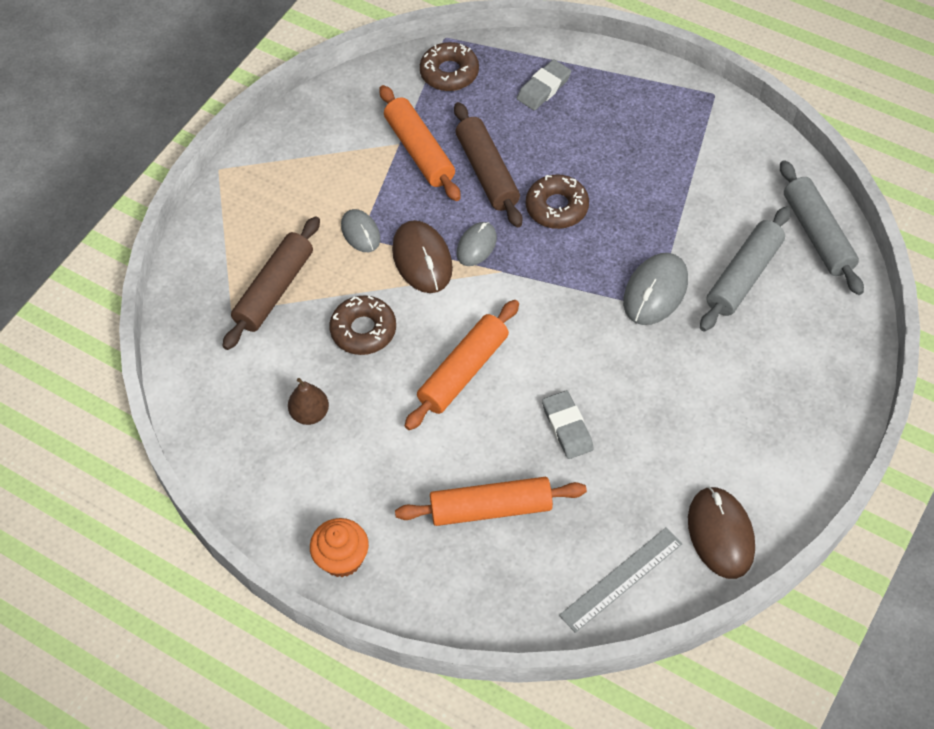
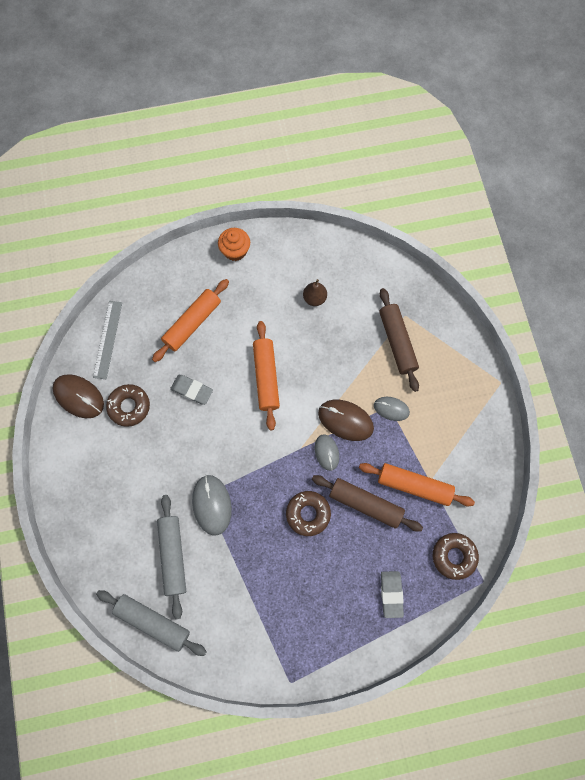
camera: 135 degrees right, 15 degrees up
brown donut [329,295,396,355] -> brown donut moved to [106,384,150,427]

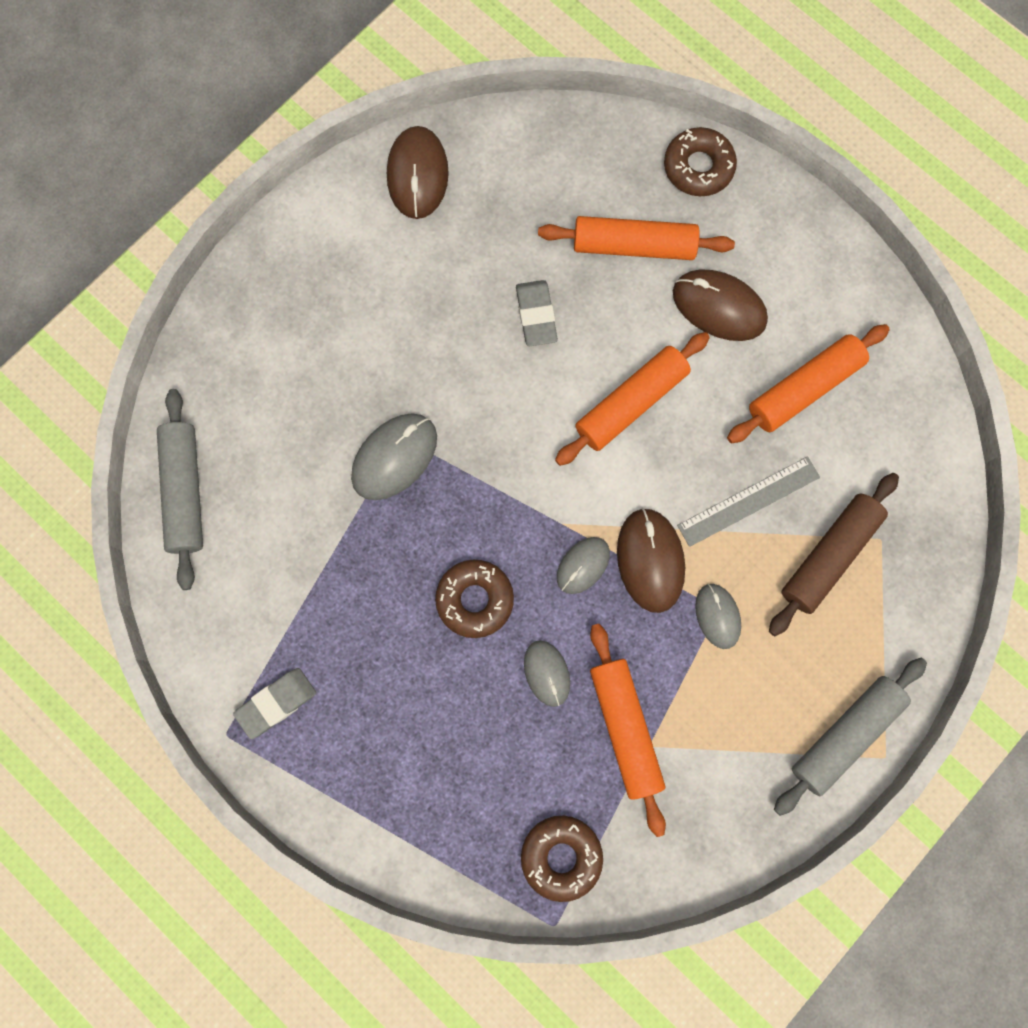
camera: 55 degrees right, 5 degrees up
grey ruler [93,301,122,379] -> grey ruler moved to [677,456,820,547]
brown donut [106,384,150,427] -> brown donut moved to [664,127,737,196]
grey rolling pin [157,495,186,619] -> grey rolling pin moved to [774,658,927,816]
orange cupcake [218,228,250,261] -> none
brown pear [303,279,327,306] -> orange rolling pin [727,324,890,443]
brown rolling pin [312,475,423,532] -> grey mouse [524,640,570,707]
grey eraser [381,571,404,618] -> grey eraser moved to [233,668,316,739]
none -> brown mouse [673,269,768,341]

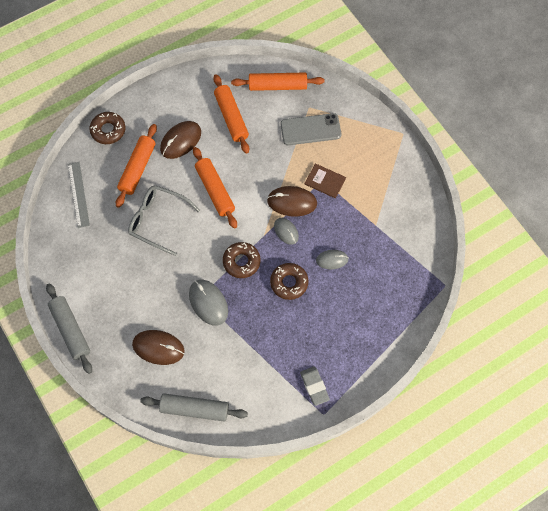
camera: 75 degrees left, 10 degrees down
brown mouse [387,126,449,219] -> brown mouse moved to [132,330,185,365]
grey eraser [516,280,558,346] -> grey glasses [128,185,200,256]
brown donut [521,816,603,902] -> brown donut moved to [223,242,260,278]
orange rolling pin [590,624,666,837] -> orange rolling pin moved to [231,73,325,91]
grey ruler [677,456,820,547] -> grey ruler moved to [68,162,90,228]
grey mouse [695,584,741,649] -> brown book [305,163,346,198]
brown rolling pin [769,473,899,636] -> grey phone [281,113,341,145]
grey rolling pin [774,658,927,816] -> grey rolling pin moved to [46,283,92,374]

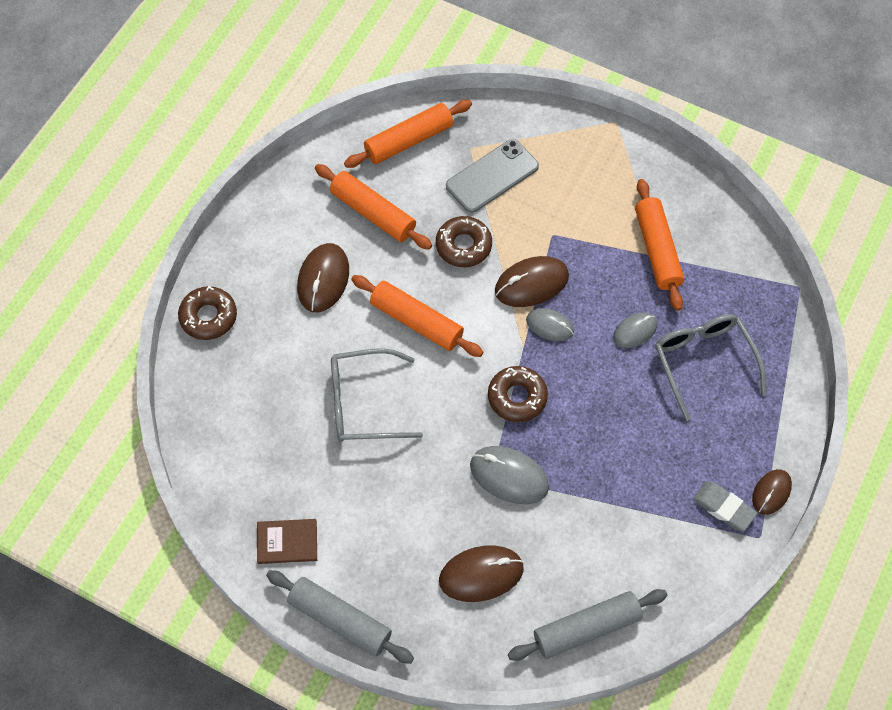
camera: 30 degrees left, 5 degrees down
grey ruler [68,162,90,228] -> none
orange rolling pin [116,124,157,208] -> orange rolling pin moved to [635,179,684,311]
brown donut [270,263,309,300] -> brown donut moved to [436,216,492,267]
brown book [305,163,346,198] -> brown book moved to [257,519,317,564]
none -> grey glasses [655,314,766,421]
none -> brown mouse [752,469,792,515]

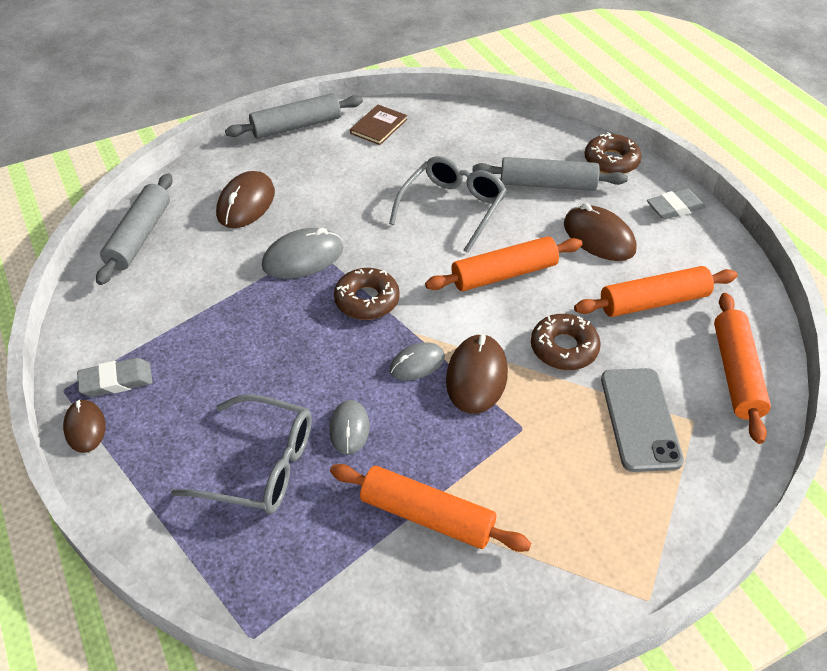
camera: 125 degrees right, 15 degrees down
none -> grey rolling pin [472,157,628,191]
none -> grey eraser [647,188,705,220]

